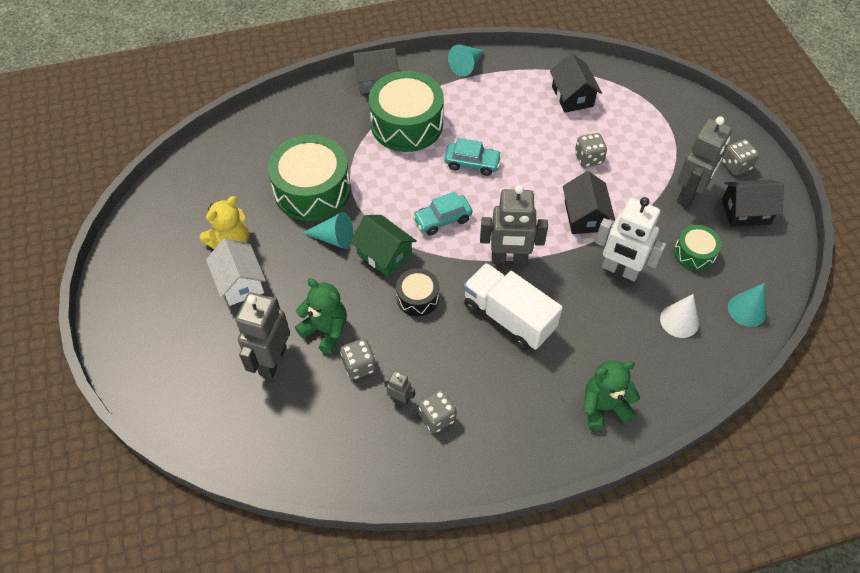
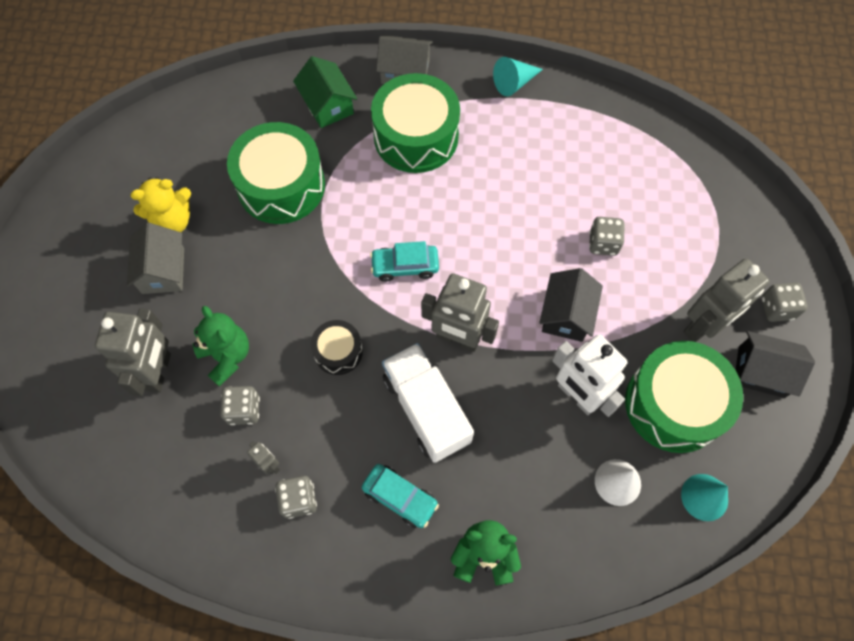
camera: 20 degrees right, 10 degrees up
white house [206,239,266,306] -> grey house [127,223,184,294]
grey robot [235,292,290,379] -> grey robot turned 150 degrees clockwise [95,308,171,396]
turquoise cone [302,212,353,249] -> none
green house [350,215,417,277] -> green house moved to [293,56,357,128]
turquoise car [444,138,502,176] -> turquoise car moved to [362,464,439,528]
black house [550,53,602,113] -> none
green drum [674,225,722,271] -> green drum [625,341,743,453], size x1.97

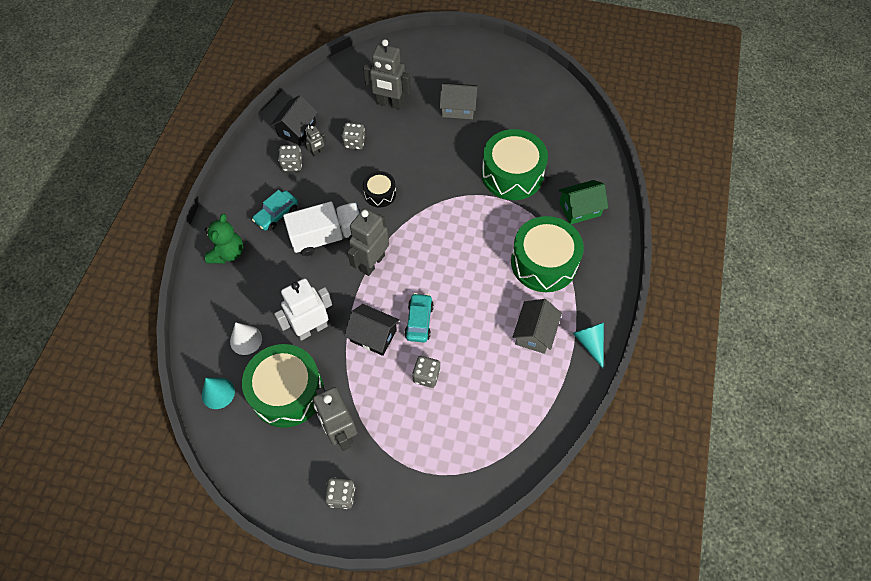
camera: 100 degrees right, 5 degrees down
yellow teddy bear [131,177,191,232] -> none
green teddy bear [193,306,249,387] -> none
turquoise car [370,241,439,282] -> turquoise car moved to [405,293,434,342]
grey house [376,35,433,84] -> grey house moved to [513,299,562,354]
black house [735,331,815,398] -> black house moved to [270,95,318,145]

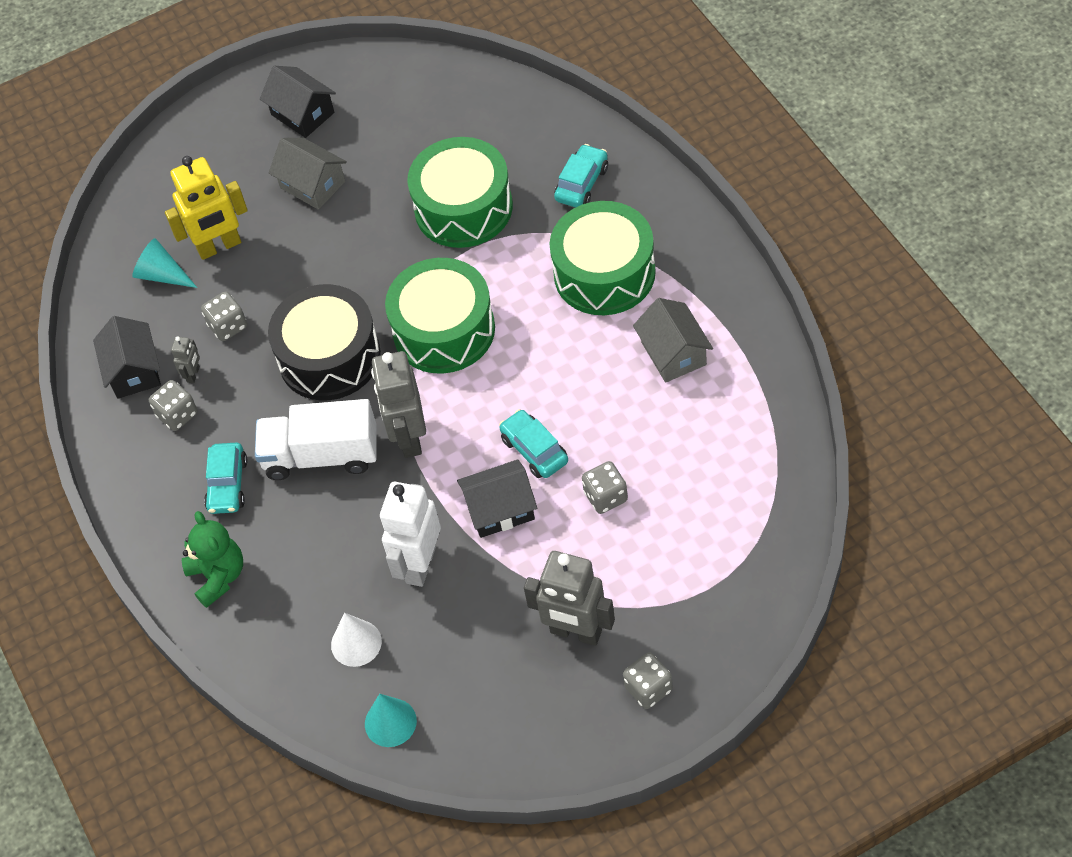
camera: 35 degrees left, 5 degrees down
green drum [242,344,324,428] -> green drum moved to [385,258,495,374]
white truck [283,202,360,256] -> white truck turned 120 degrees counterclockwise [255,399,377,480]
grey robot [363,39,411,110] -> yellow robot [165,156,248,260]
black drum [363,171,396,207] -> black drum [268,284,381,400], size x1.97
grey house [440,83,477,119] -> grey house turned 75 degrees clockwise [269,137,347,210]
green house [559,180,608,224] -> turquoise car [554,144,608,208]
turquoise cone [573,323,604,368] -> turquoise cone moved to [132,238,197,288]
none -> black house [260,66,336,138]

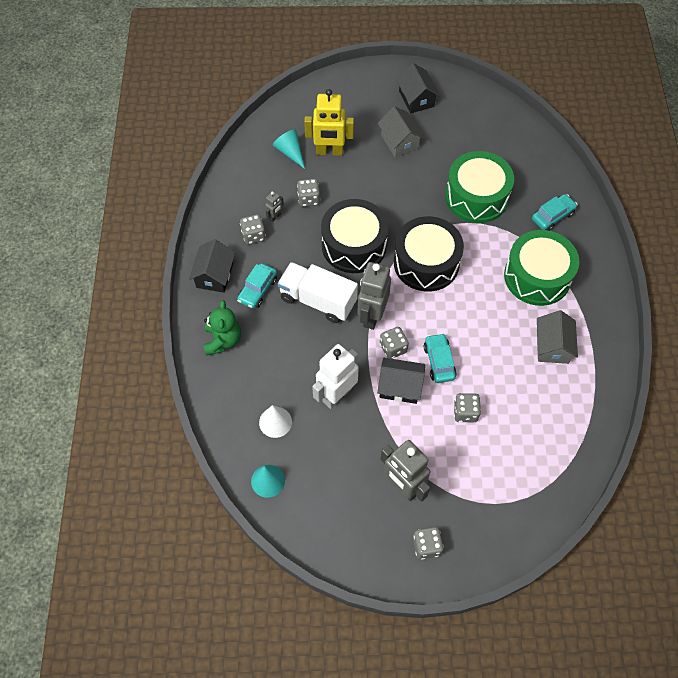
camera: 20 degrees right, 5 degrees up
black house [93,316,161,399] -> black house moved to [189,239,235,293]
green drum [385,258,495,374] -> black drum [394,216,464,292]
none -> grey dice [380,327,409,359]

